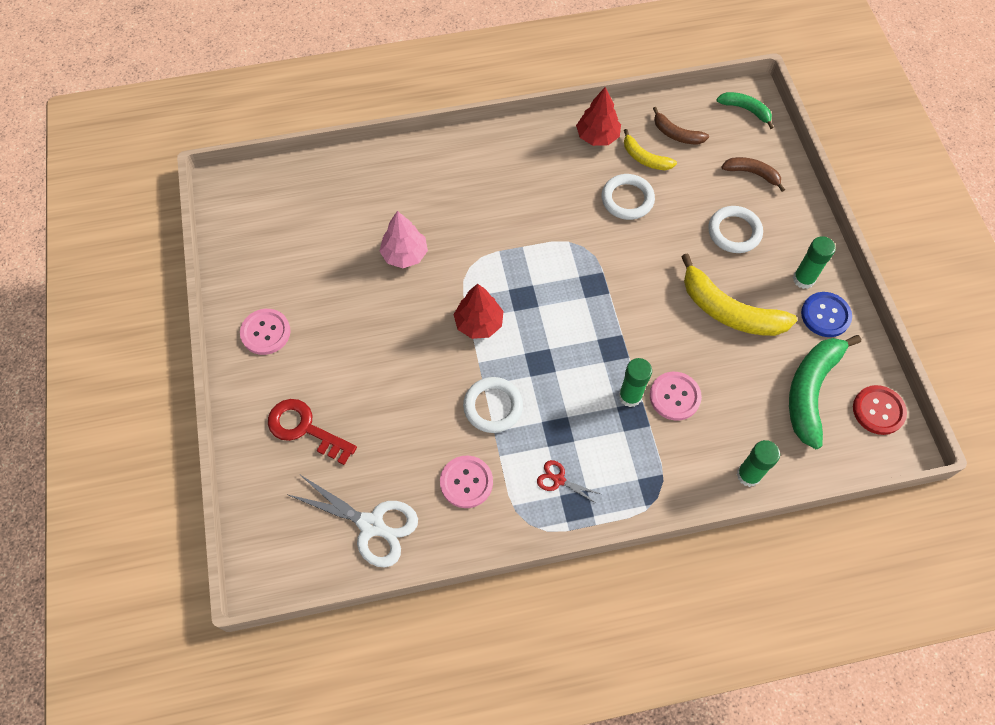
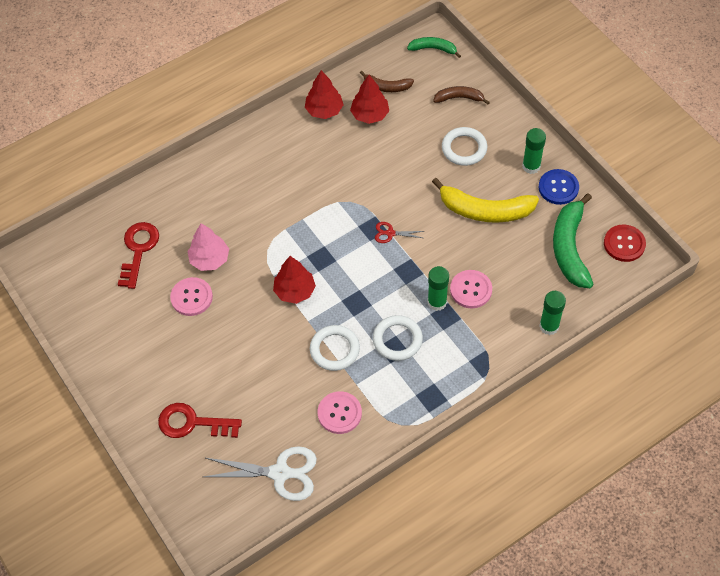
camera: 20 degrees left, 5 degrees down
pink button [240,309,291,355] -> pink button moved to [170,277,213,316]
red scissors [537,460,600,504] -> red scissors moved to [375,222,424,243]
white ring [602,174,655,220] -> white ring moved to [373,315,423,361]
yellow banana [624,129,677,170] -> red tree [350,75,389,124]
none -> red key [118,222,159,289]

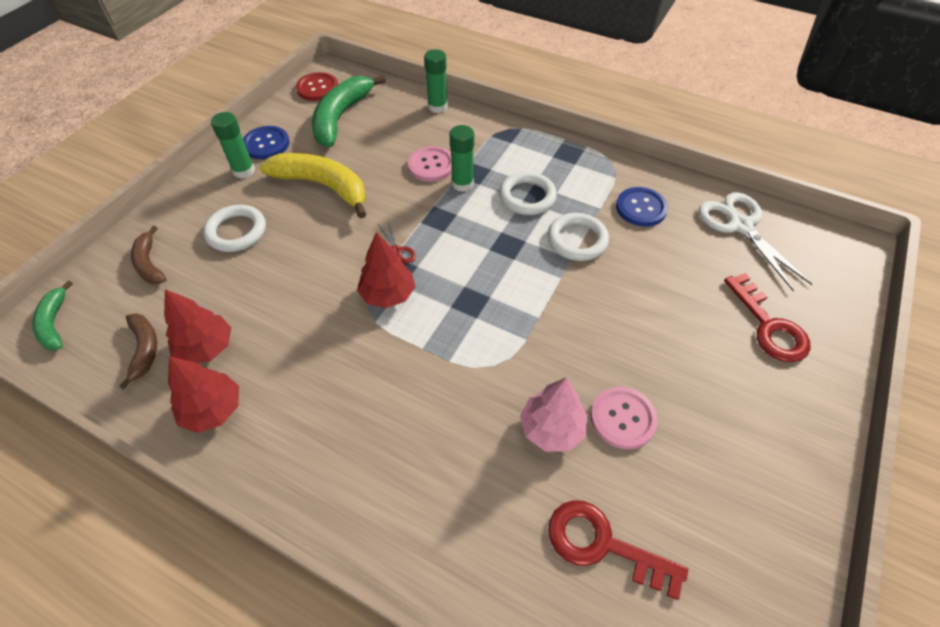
camera: 120 degrees left, 5 degrees down
red key [118,222,159,289] -> red key turned 45 degrees clockwise [548,500,688,600]
red tree [273,256,316,304] -> red tree moved to [357,232,415,308]
pink button [318,391,362,434] -> blue button [616,187,668,227]
yellow banana [432,178,539,223] -> yellow banana turned 45 degrees counterclockwise [259,153,366,219]
green banana [553,193,594,288] -> green banana turned 135 degrees clockwise [312,75,386,147]

